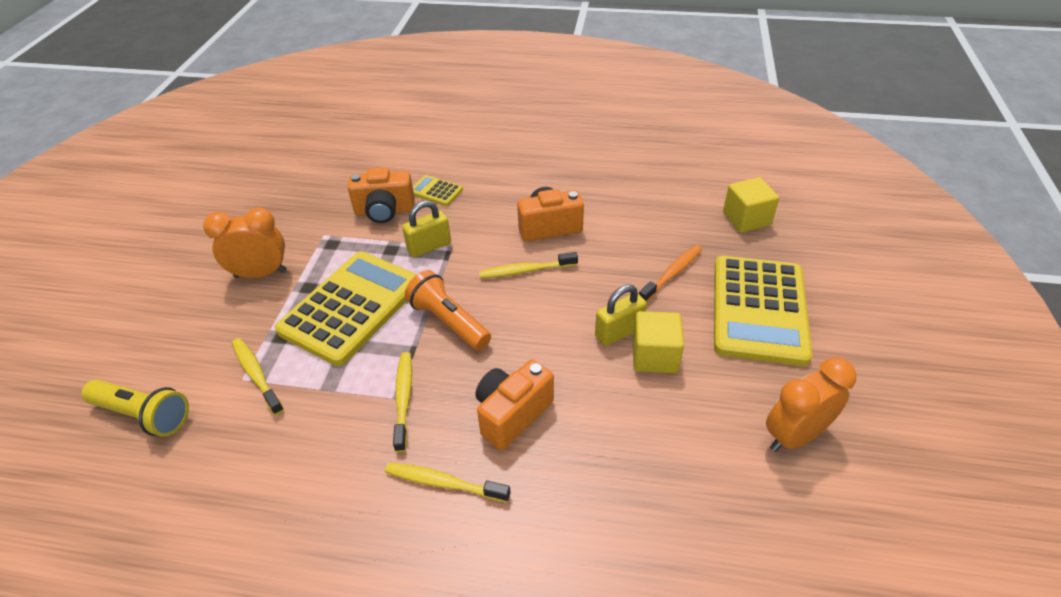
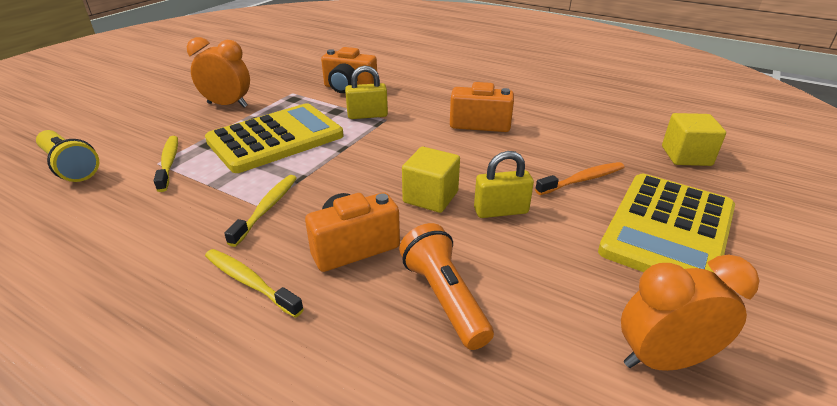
camera: 20 degrees right, 10 degrees down
orange flashlight [405,270,491,350] -> orange flashlight moved to [399,223,494,350]
yellow calculator [413,175,463,206] -> none
yellow toothbrush [479,252,578,279] -> none
yellow cube [633,311,684,373] -> yellow cube moved to [402,147,460,213]

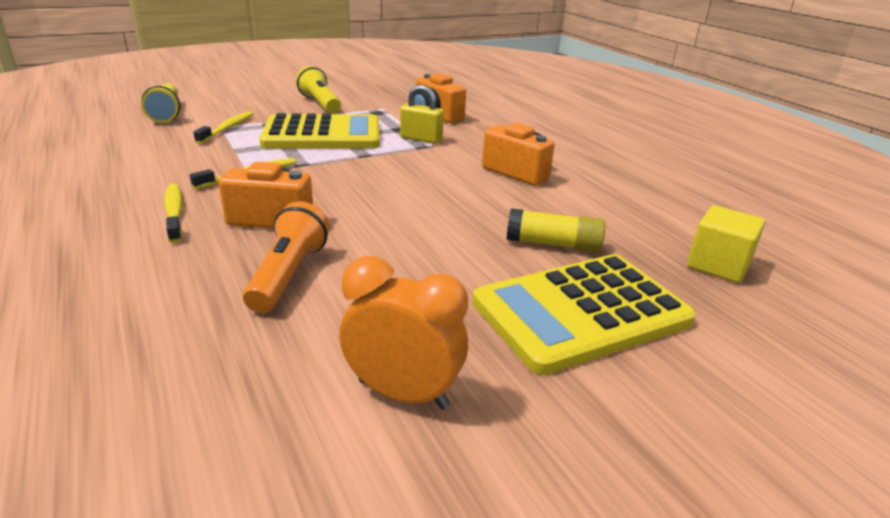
camera: 30 degrees right, 5 degrees down
orange clock [187,37,250,108] -> yellow flashlight [296,66,341,114]
yellow cube [402,147,460,213] -> none
yellow padlock [474,151,534,218] -> none
orange toothbrush [535,162,624,195] -> yellow glue stick [507,208,605,252]

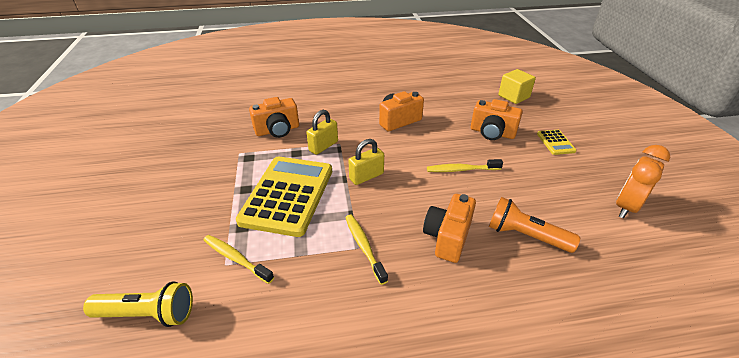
camera: 70 degrees left, 10 degrees up
yellow toothbrush [164,184,182,243] -> yellow toothbrush moved to [427,159,503,172]
yellow flashlight [296,66,341,114] -> none
yellow calculator [472,254,696,375] -> yellow calculator [537,130,577,155], size x0.43
yellow glue stick [507,208,605,252] -> orange camera [471,99,523,140]
none -> yellow padlock [348,139,384,185]

